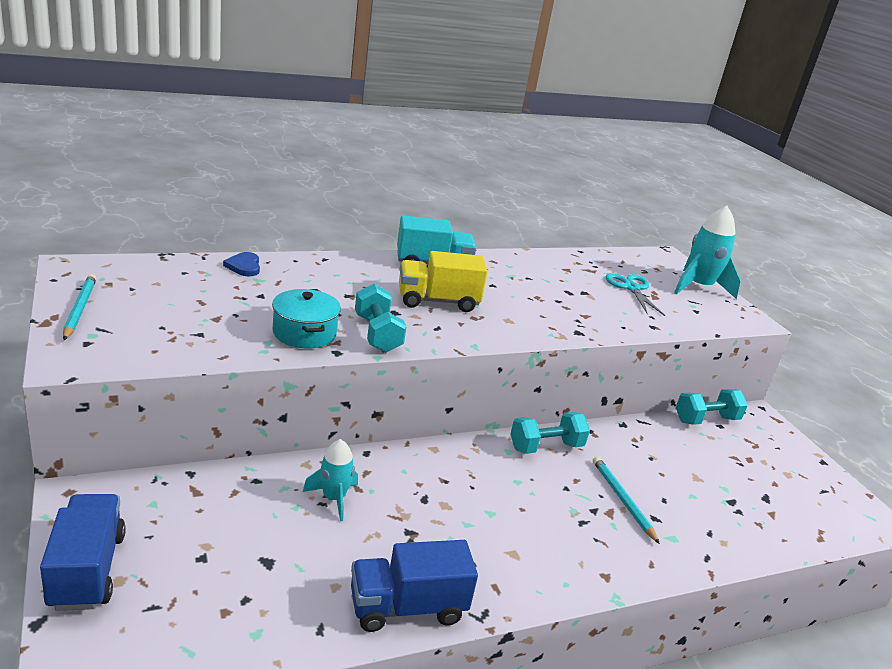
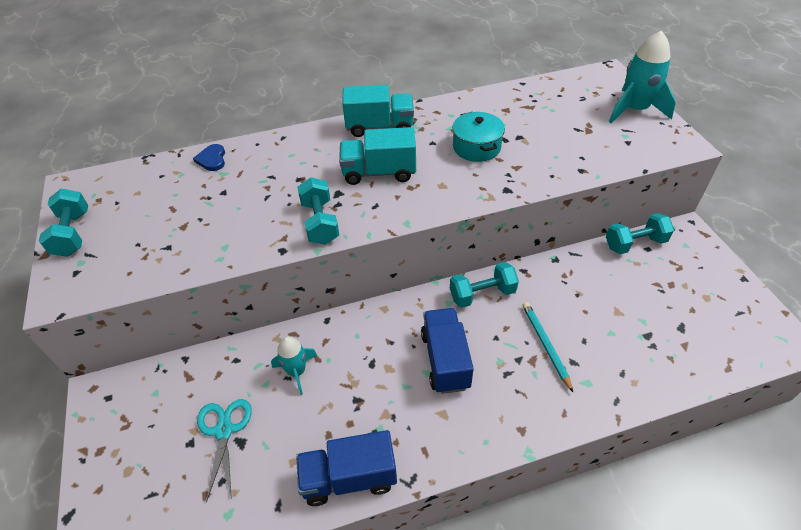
camera: 10 degrees right, 20 degrees up
blue truck [40,494,126,611] -> blue truck moved to [421,308,474,394]
turquoise pencil [63,274,97,340] -> turquoise dumbbell [39,189,88,257]
turquoise pot [272,289,341,348] -> turquoise pot moved to [453,112,505,162]
yellow truck [399,251,488,312] -> turquoise truck [339,127,416,185]
turquoise scissors [606,273,665,316] -> turquoise scissors moved to [197,399,252,502]

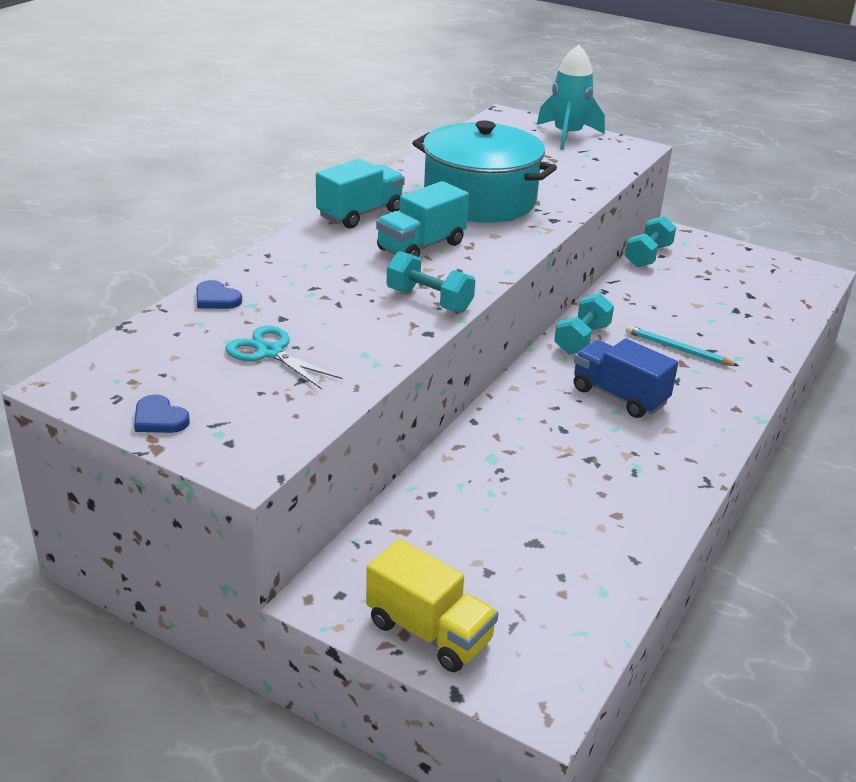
camera: 45 degrees left, 15 degrees down
turquoise dumbbell [39,189,88,257] -> blue heart [134,394,190,433]
turquoise scissors [197,399,252,502] -> turquoise scissors moved to [225,325,343,389]
turquoise rocket [271,336,317,395] -> none
blue truck [296,430,397,506] -> none
turquoise pot [453,112,505,162] -> turquoise pot [412,121,557,222], size x1.98
none -> yellow truck [366,539,498,672]

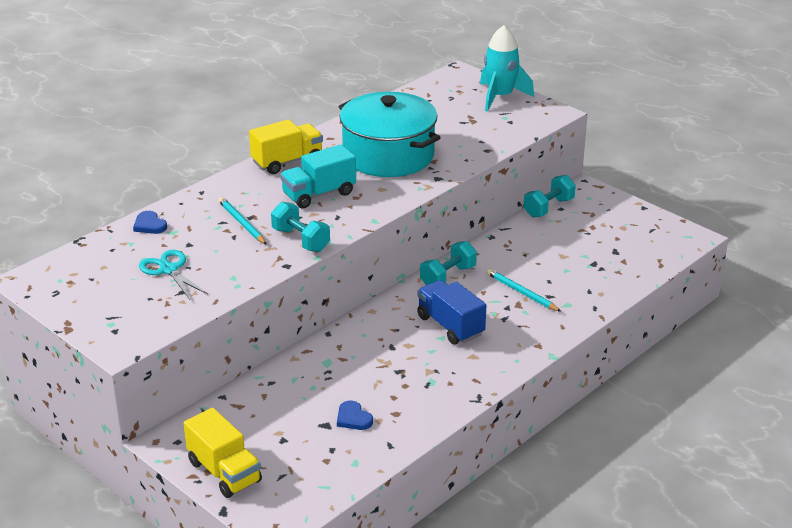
camera: 15 degrees right, 0 degrees up
blue heart [134,394,190,433] -> blue heart moved to [337,401,373,430]
turquoise truck [316,159,405,229] -> yellow truck [249,119,323,174]
none -> turquoise pencil [218,197,267,245]

